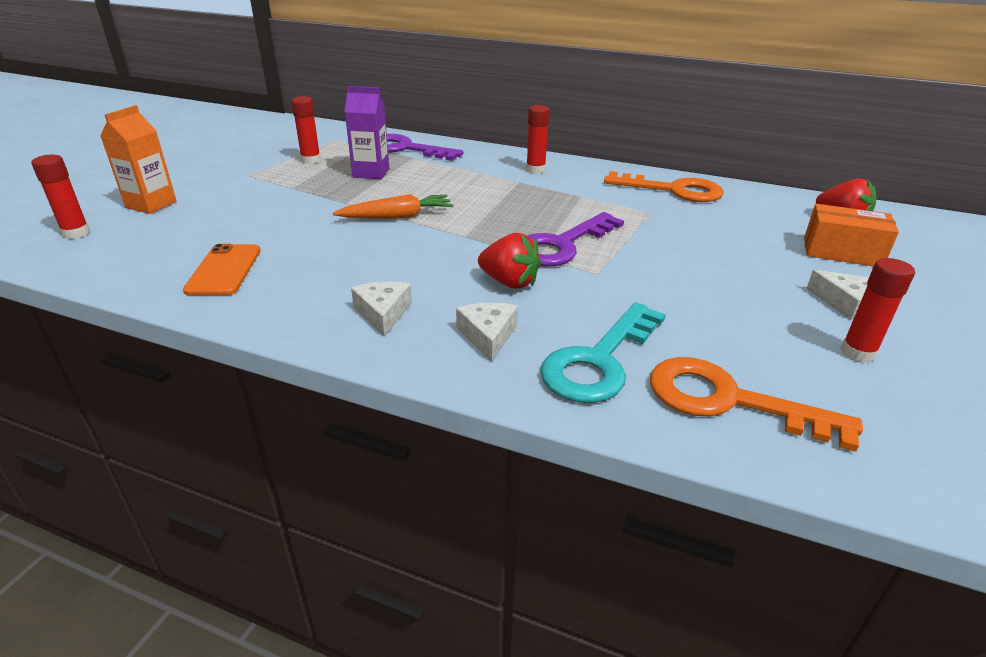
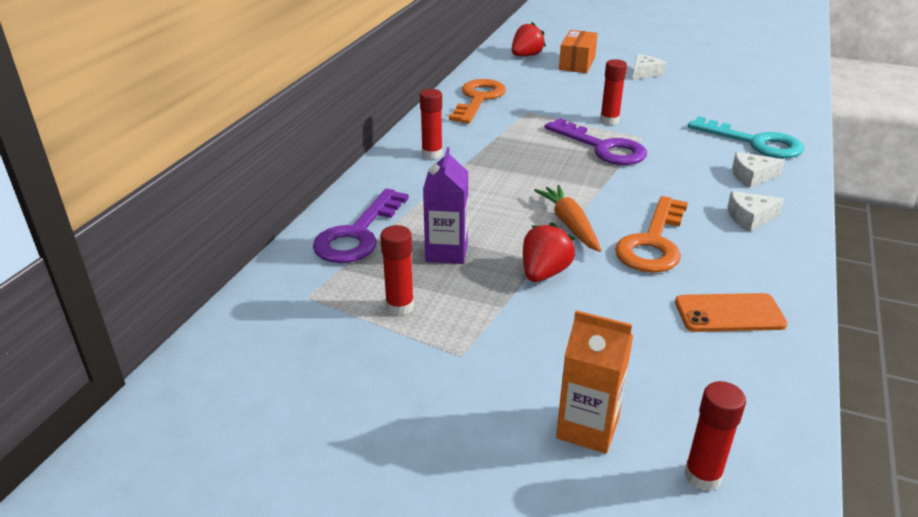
camera: 90 degrees left, 0 degrees up
red strawberry [478,233,541,289] -> red strawberry moved to [523,222,575,282]
orange key [650,357,863,452] -> orange key moved to [615,196,688,273]
red glue stick [841,258,915,363] -> red glue stick moved to [600,59,627,125]

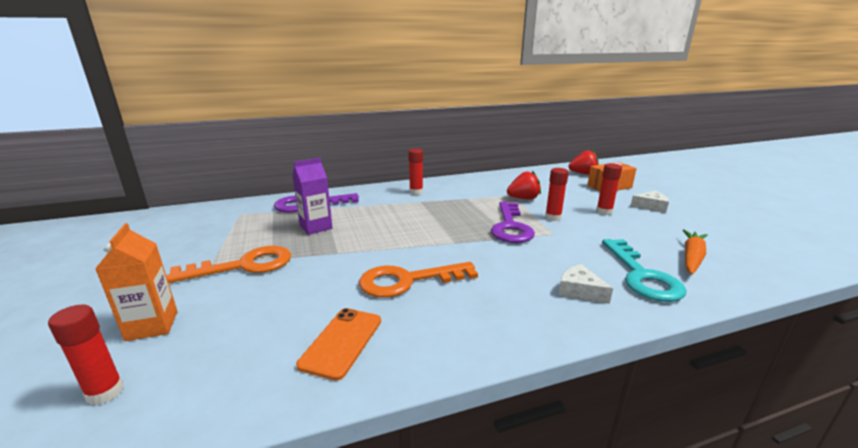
camera: 50 degrees right, 10 degrees down
red glue stick [380,225,414,316] -> red glue stick moved to [596,163,622,215]
orange key [449,79,506,124] -> orange key moved to [166,246,291,283]
red strawberry [523,222,575,282] -> red strawberry moved to [507,171,541,200]
orange carrot [534,185,602,252] -> orange carrot moved to [683,229,708,274]
orange phone [675,293,788,332] -> orange phone turned 60 degrees clockwise [296,308,381,381]
white cheese [727,191,784,232] -> none

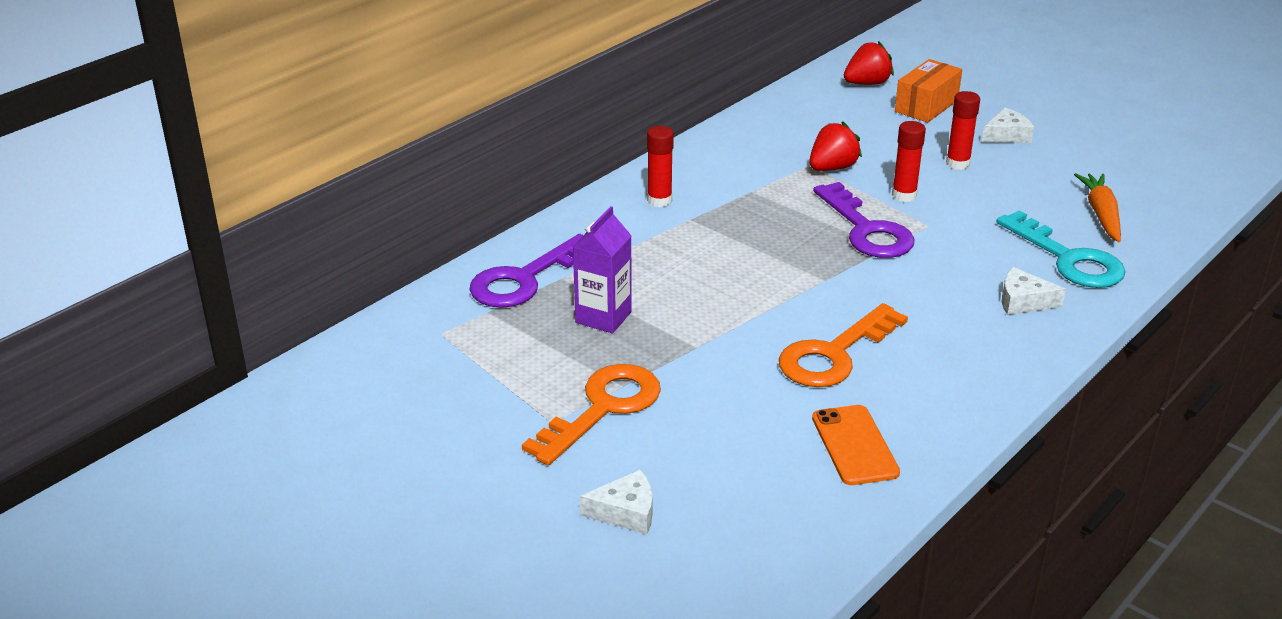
camera: 30 degrees left, 10 degrees up
red glue stick [48,305,124,405] -> none
orange carton [95,223,178,341] -> white cheese [580,469,652,534]

